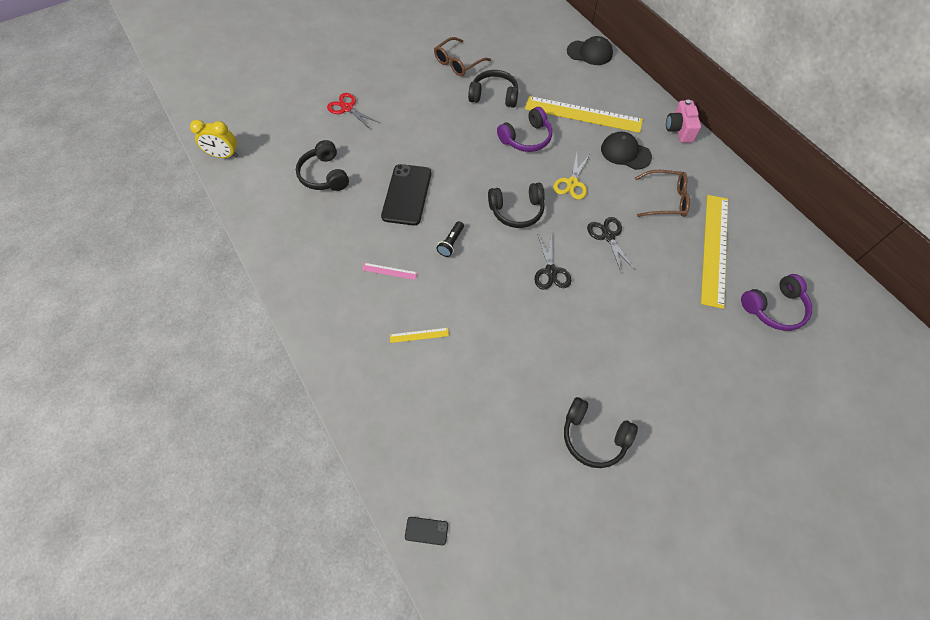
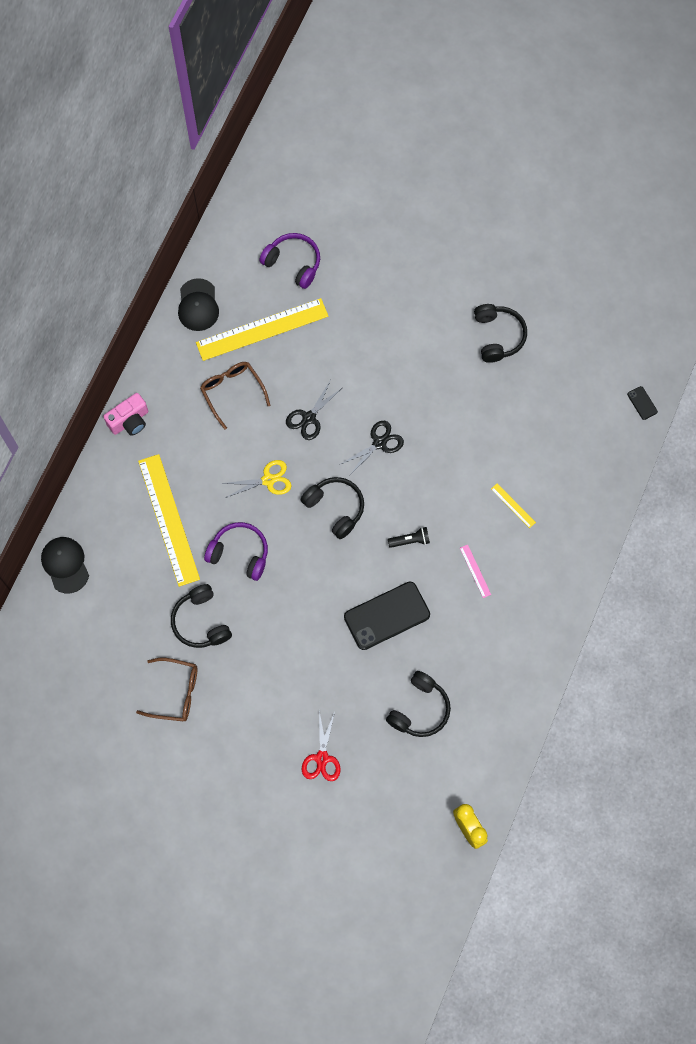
camera: 125 degrees left, 10 degrees up
black cap [601,131,652,170] -> black cap moved to [178,278,219,331]

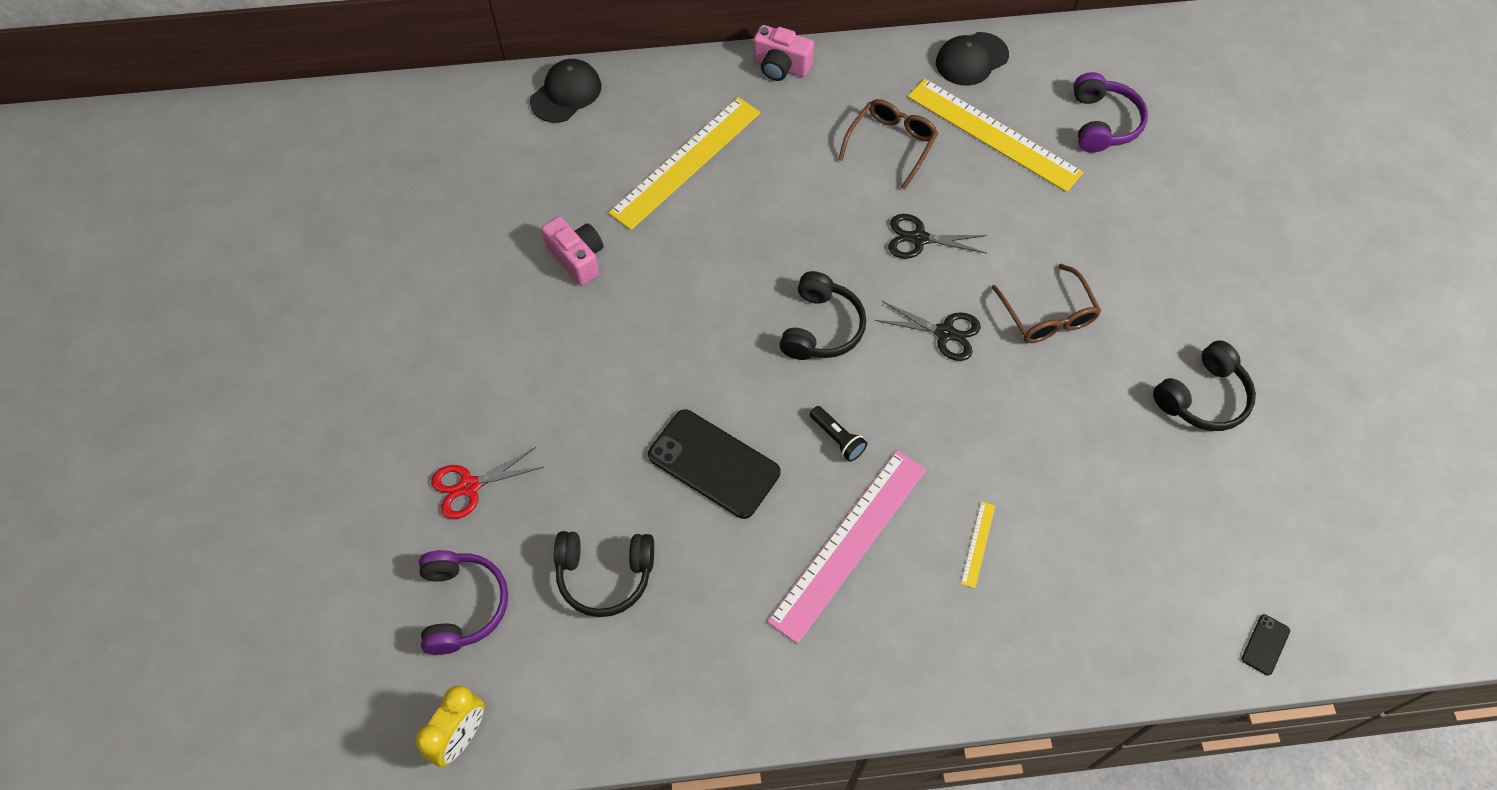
camera: 60 degrees right, 10 degrees down
brown glasses [136,658,197,722] -> brown glasses moved to [992,264,1101,343]
black headphones [171,584,232,648] -> pink camera [541,216,603,286]
purple headphones [204,522,268,581] -> purple headphones moved to [419,550,508,655]
yellow scissors [221,460,292,498] -> none
pink ruler [460,545,491,598] -> pink ruler [767,450,926,644], size x2.48

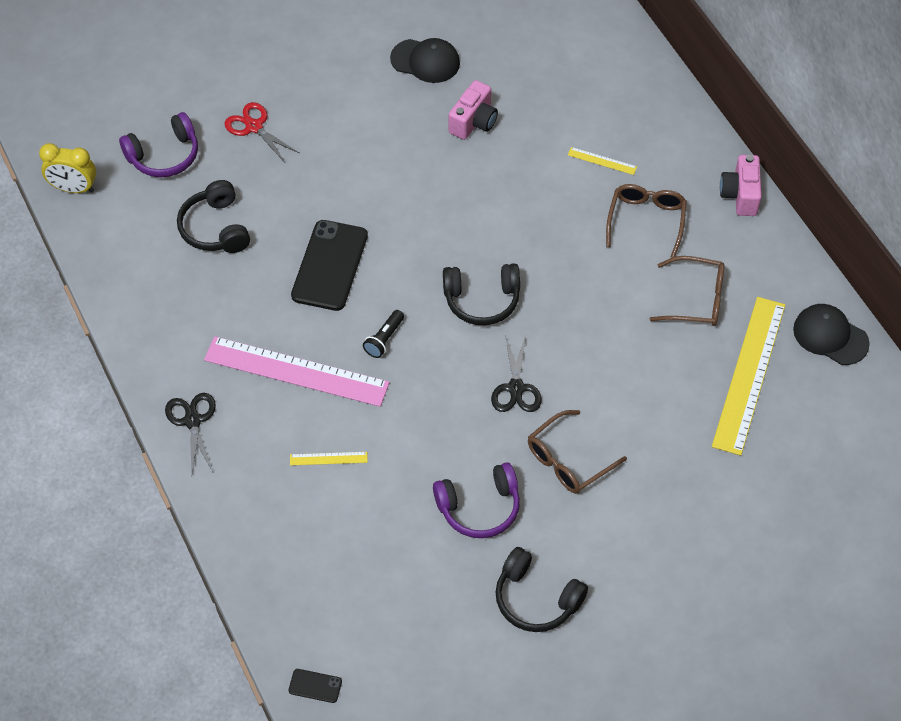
camera: 70 degrees right, 5 degrees down
black cap [530,59,601,123] -> black cap moved to [390,38,460,83]
yellow ruler [608,97,761,230] -> yellow ruler [568,147,637,175], size x0.40
black scissors [888,214,987,259] -> black scissors moved to [165,393,216,473]
purple headphones [1073,72,1148,153] -> purple headphones moved to [433,462,520,538]
none -> brown glasses [606,184,687,258]

